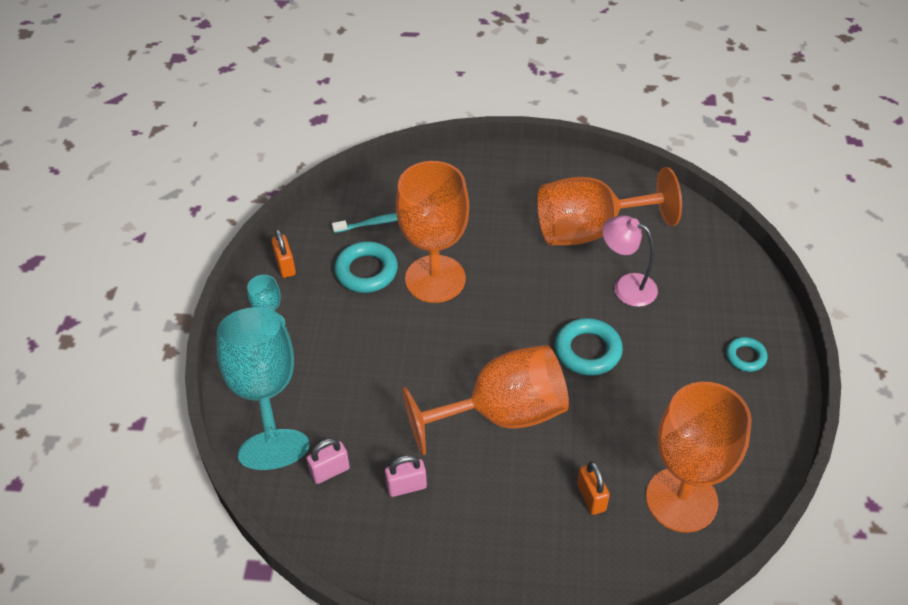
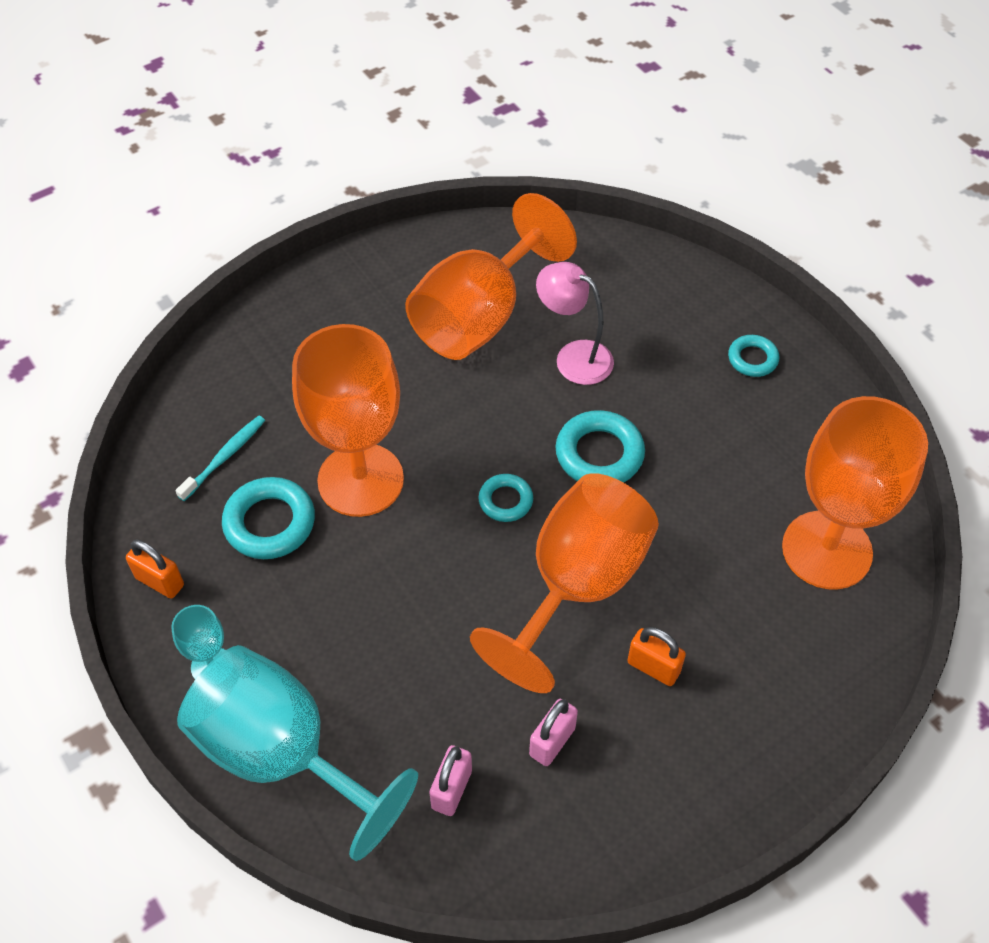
camera: 40 degrees left, 5 degrees up
orange padlock [577,461,610,515] -> orange padlock moved to [627,627,686,686]
pink lamp [602,215,658,307] -> pink lamp turned 45 degrees clockwise [536,262,614,385]
none -> turquoise ring [479,474,533,522]

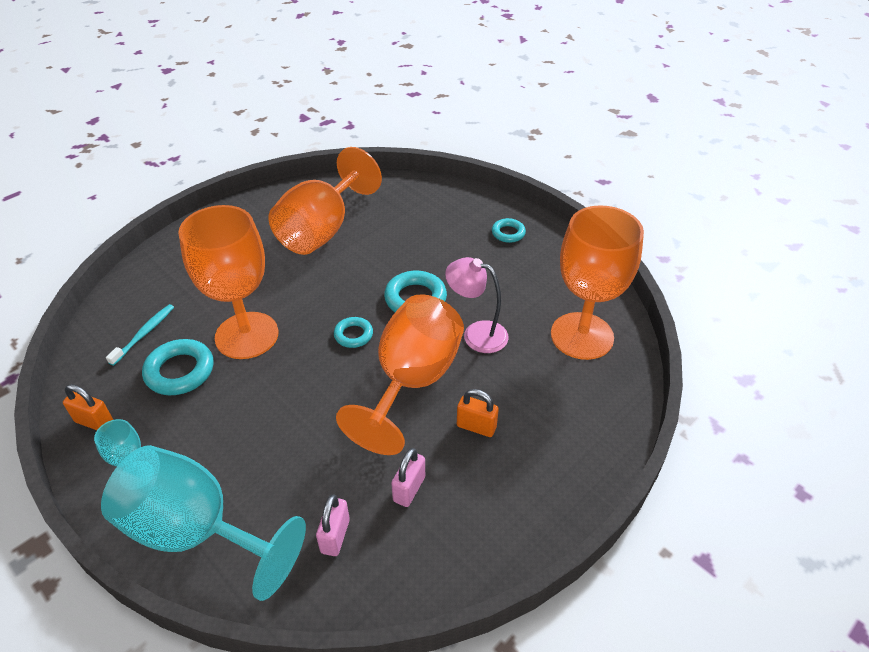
camera: 10 degrees left, 10 degrees down
pink lamp [536,262,614,385] -> pink lamp moved to [445,257,509,353]

